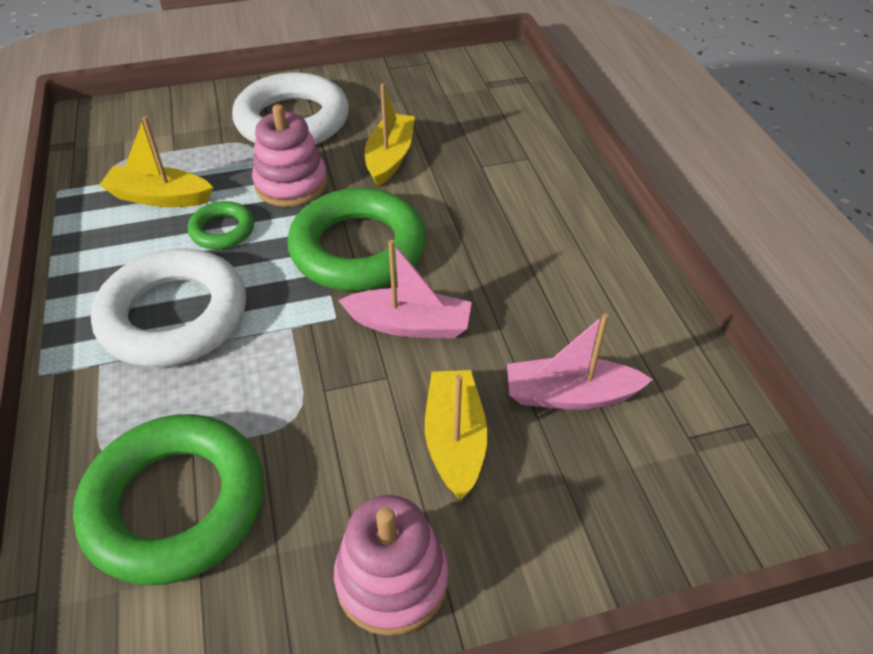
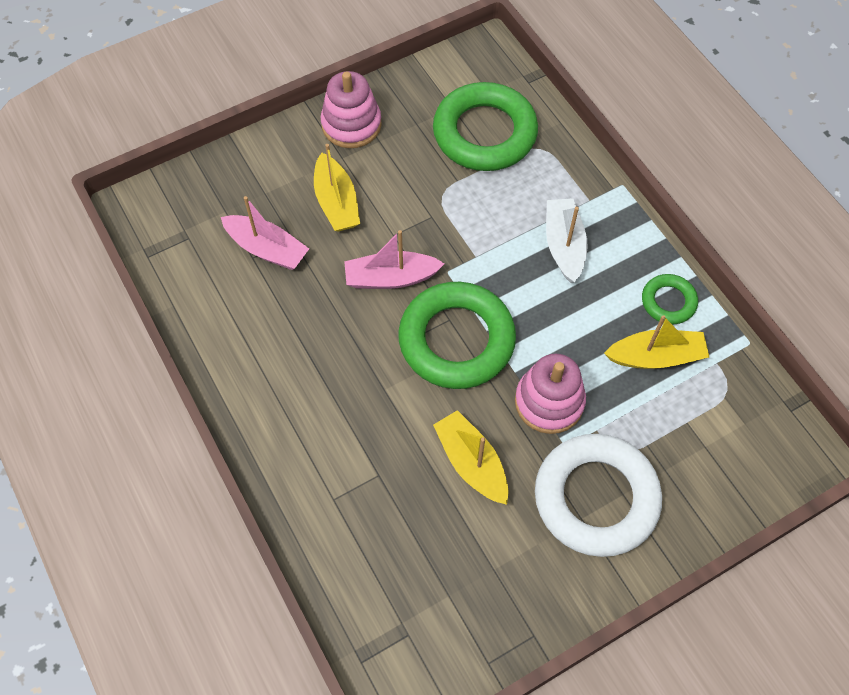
camera: 165 degrees right, 15 degrees up
white ring [91,248,246,367] -> white boat [546,198,588,283]
green ring [188,201,254,249] -> green ring moved to [642,274,698,324]
yellow boat [365,83,415,186] -> yellow boat turned 150 degrees clockwise [433,410,508,505]
pink boat [507,313,653,410] -> pink boat turned 45 degrees clockwise [221,196,309,270]

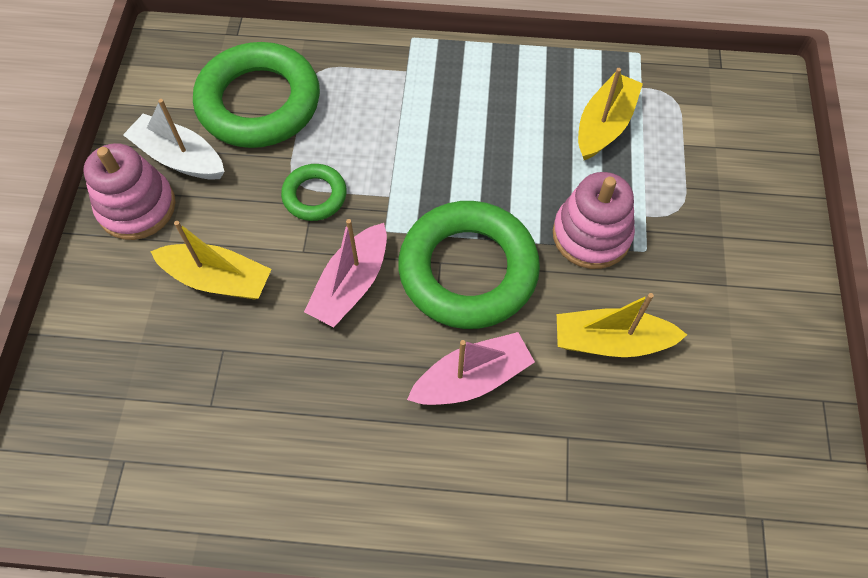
camera: 55 degrees left, 0 degrees up
pink boat [221,196,309,270] -> pink boat moved to [407,332,535,405]
white ring [535,434,662,557] -> none
white boat [546,198,588,283] -> white boat moved to [123,99,225,180]
green ring [642,274,698,324] -> green ring moved to [281,164,347,221]

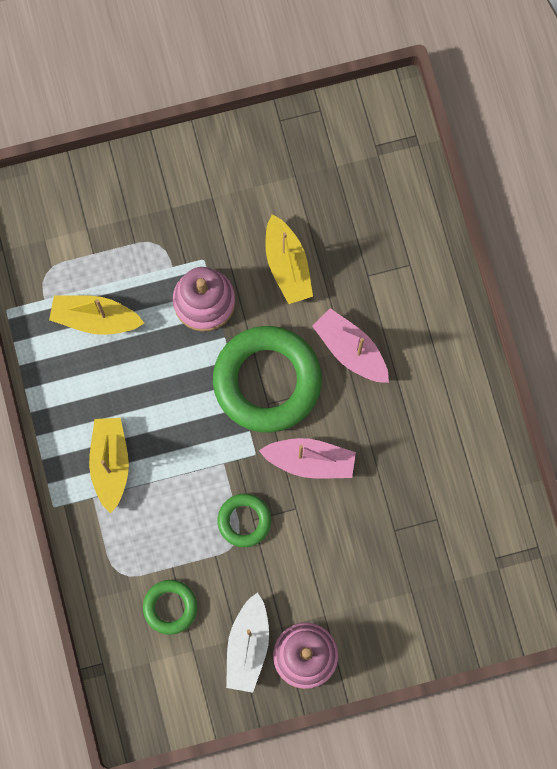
camera: 110 degrees left, 15 degrees up
yellow boat [150,221,272,299] -> yellow boat moved to [89,418,129,514]
green ring [193,42,320,148] -> green ring [143,580,197,635], size x0.49

